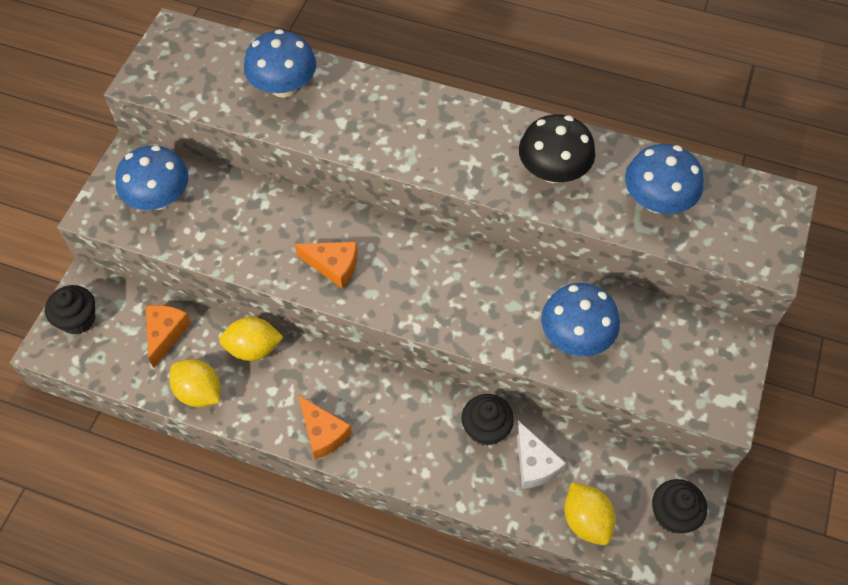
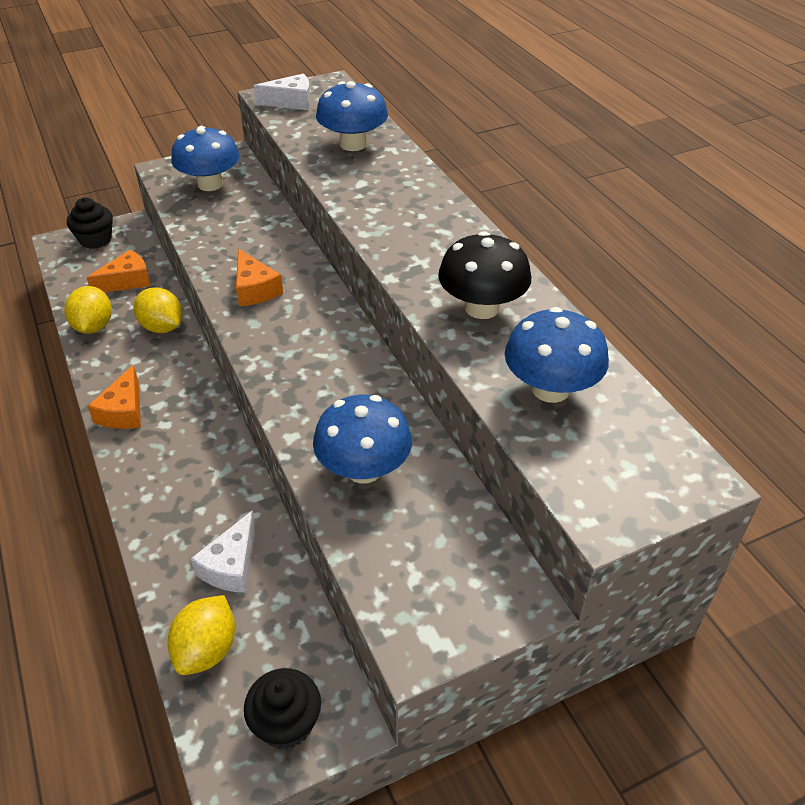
camera: 45 degrees right, 15 degrees down
black cupcake [462,394,514,446] -> none
none -> white cheese [254,73,311,110]

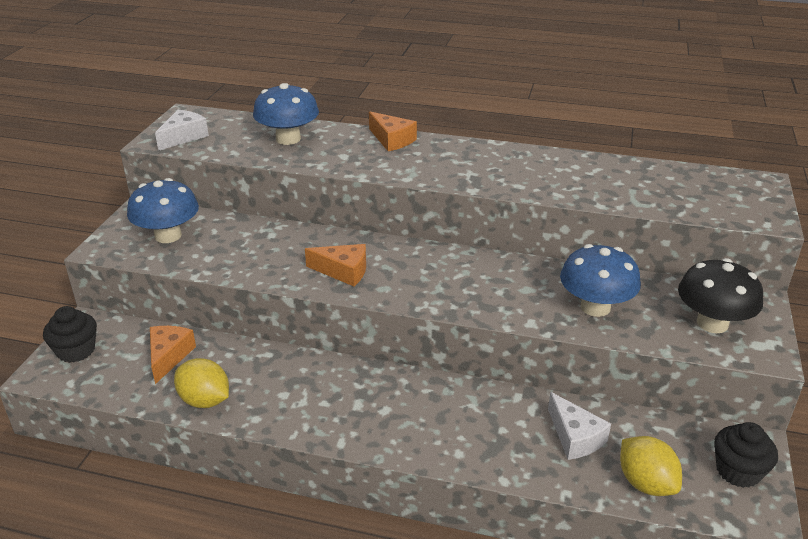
camera: 50 degrees left, 10 degrees down
orange cheese [88,365,141,429] -> orange cheese moved to [369,111,417,151]
yellow lemon [133,287,182,333] -> none
black mushroom [438,231,531,319] -> black mushroom moved to [678,258,763,333]
blue mushroom [505,307,609,403] -> none

